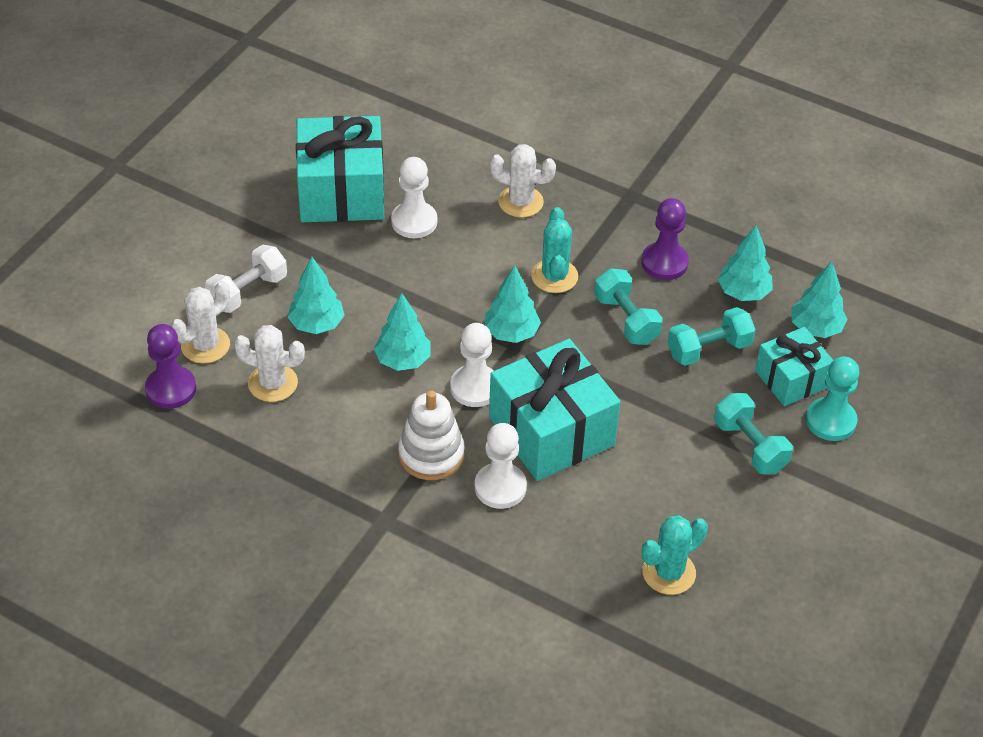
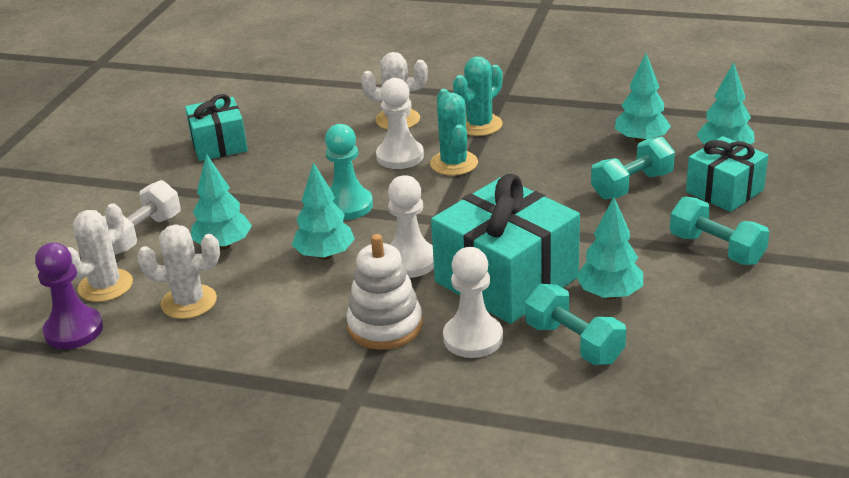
camera: 10 degrees left, 15 degrees down
turquoise gift [296,116,384,222] -> turquoise gift [185,94,248,161], size x0.59
white pawn [391,157,437,238] -> white pawn moved to [376,78,424,169]
turquoise tree [485,266,541,343] -> turquoise tree moved to [576,197,643,299]
turquoise dumbbell [594,268,663,345] -> turquoise dumbbell moved to [525,284,626,365]
purple pawn [641,198,689,280] -> none
turquoise cactus [642,515,708,595] -> turquoise cactus moved to [453,56,503,136]
turquoise pawn [806,357,859,441] -> turquoise pawn moved to [325,124,373,220]

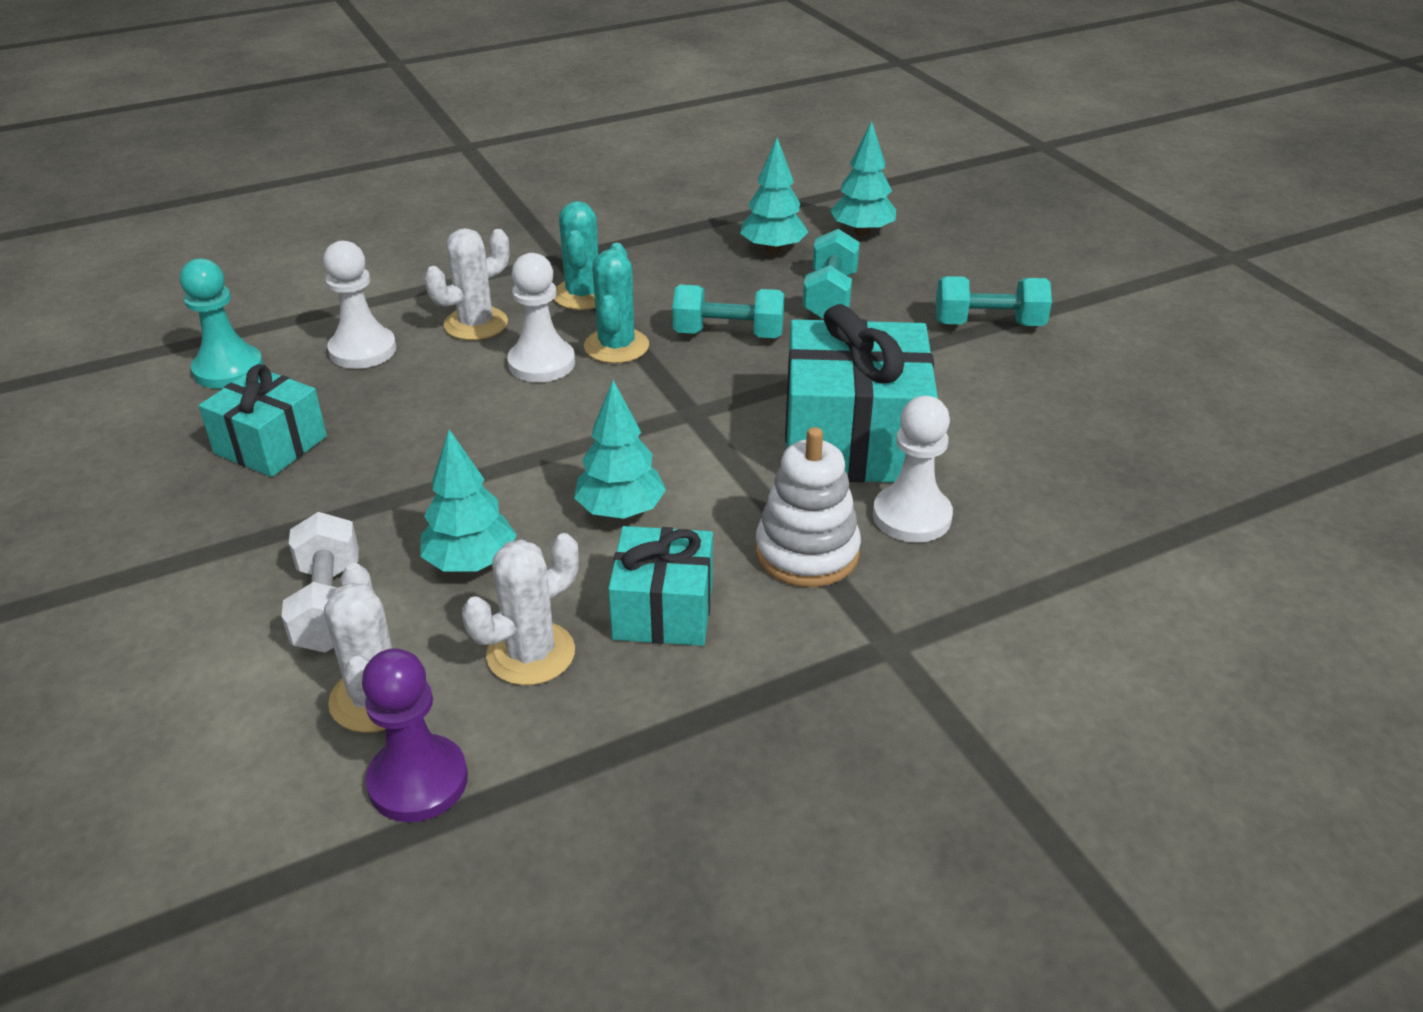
camera: 45 degrees left, 5 degrees up
turquoise pawn [325,124,373,220] -> turquoise pawn moved to [180,258,263,389]
white pawn [388,175,434,278] -> white pawn moved to [323,241,396,369]
turquoise cactus [430,89,478,176] -> turquoise cactus turned 60 degrees clockwise [584,243,649,363]
turquoise dumbbell [525,284,626,365] -> turquoise dumbbell moved to [672,285,785,338]
turquoise tree [576,197,643,299] -> none
turquoise gift [686,136,768,212] -> turquoise gift moved to [608,526,713,646]

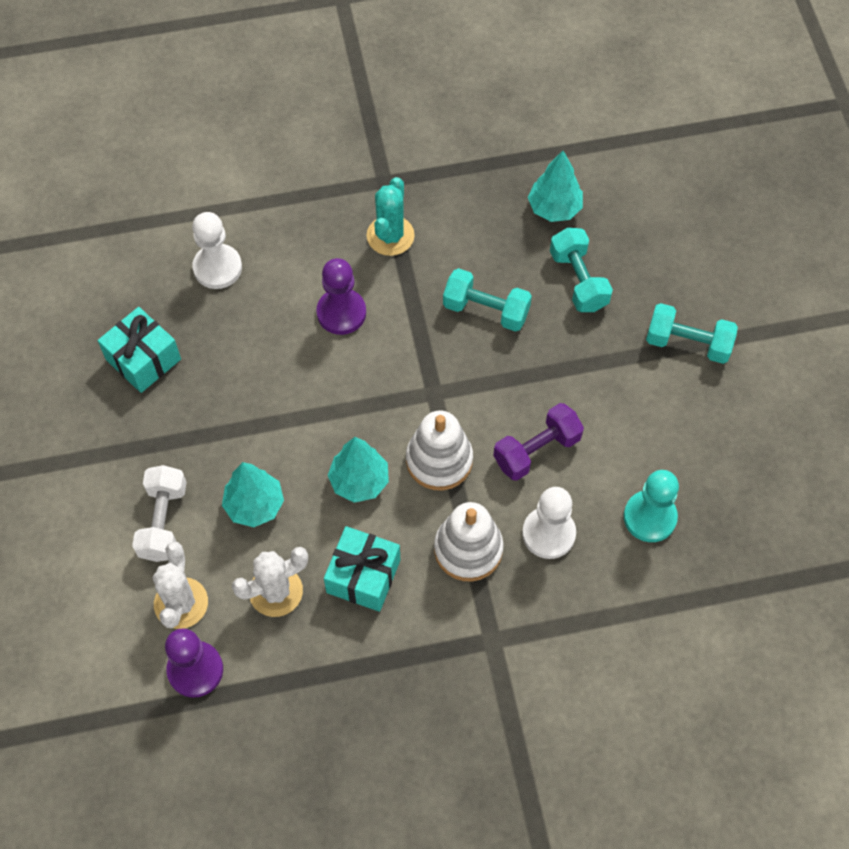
camera: 15 degrees right, 25 degrees up
turquoise pawn [180,258,263,389] -> turquoise pawn moved to [624,470,679,542]
white cactus [424,228,510,340] -> none
white pawn [507,253,575,382] -> purple pawn [316,258,366,335]
turquoise cactus [584,243,649,363] -> none
turquoise gift [785,304,938,482] -> purple dumbbell [493,403,584,481]
turquoise dumbbell [803,229,860,320] -> turquoise dumbbell turned 45 degrees counterclockwise [550,228,613,312]
turquoise tree [830,121,896,236] -> none
none -> white stacking toy [406,411,473,491]

